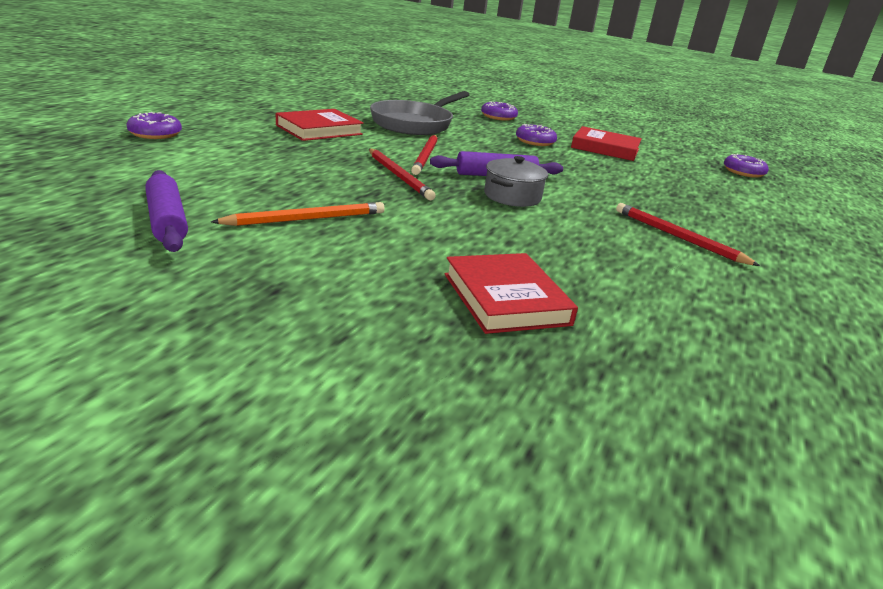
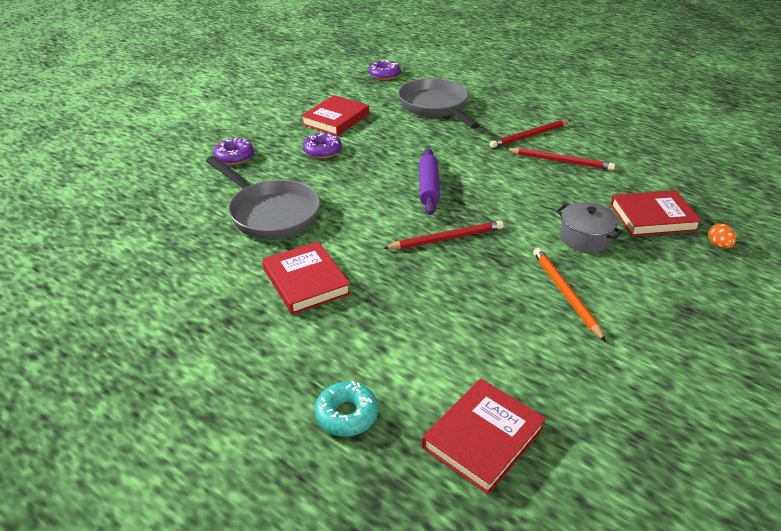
camera: 75 degrees left, 10 degrees up
purple donut [127,112,182,139] -> turquoise donut [315,381,378,436]
purple rolling pin [145,170,188,252] -> none
red pencil [411,135,437,175] -> red pencil moved to [505,148,615,171]
grey pot [484,156,548,207] -> grey pot moved to [556,202,623,253]
none -> grey pan [398,78,480,129]
none -> red book [422,379,546,495]
none -> orange egg [709,224,736,249]

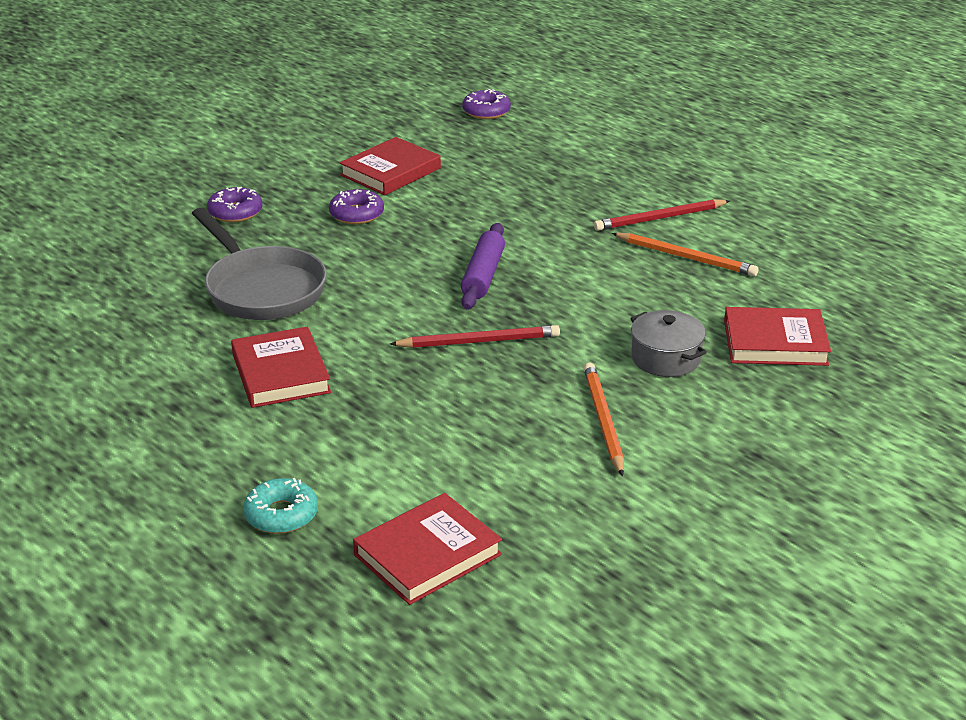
camera: 10 degrees right, 5 degrees down
grey pan [398,78,480,129] -> none
red pencil [505,148,615,171] -> orange pencil [612,233,758,276]
orange egg [709,224,736,249] -> none

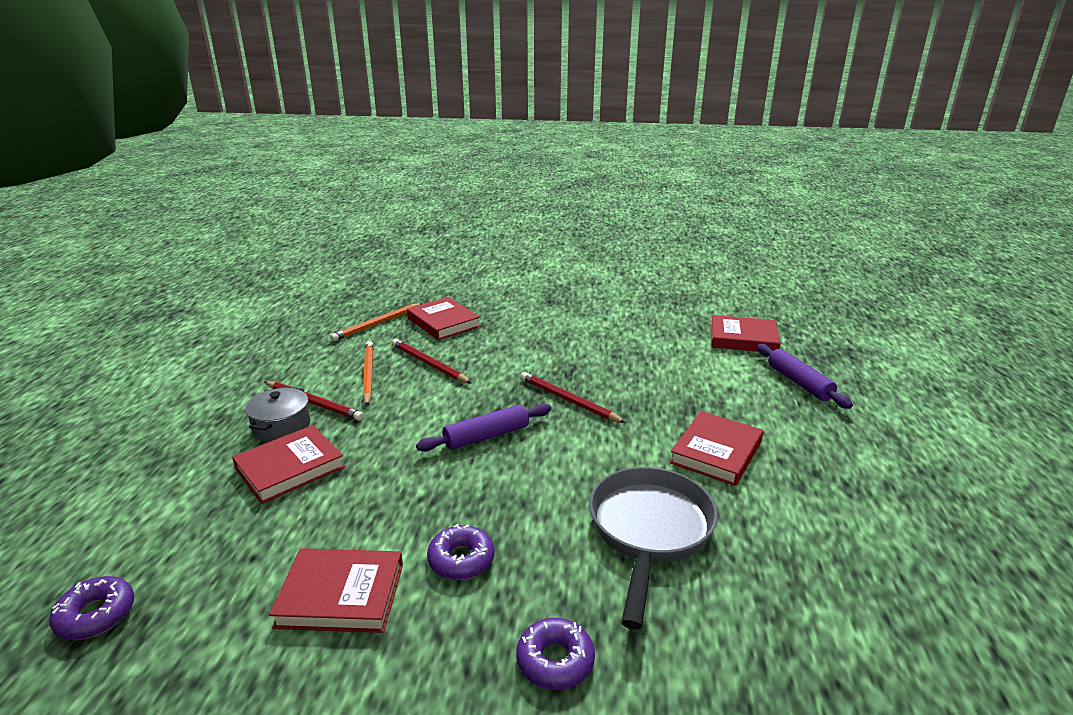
camera: 130 degrees left, 5 degrees down
turquoise donut [243,478,318,534] -> purple rolling pin [757,344,853,409]
orange pencil [584,363,624,476] -> orange pencil moved to [330,303,423,341]
grey pot [630,310,707,377] -> grey pot moved to [245,387,310,442]
none -> red book [232,425,345,504]
none -> red pencil [392,339,472,384]

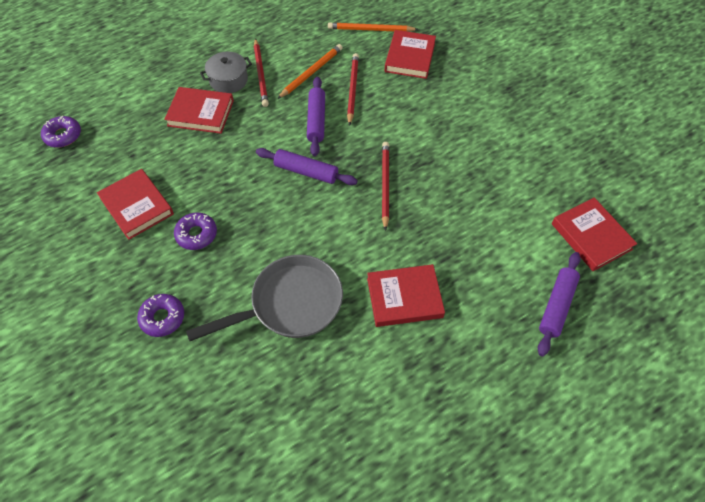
camera: 50 degrees right, 30 degrees up
none -> purple rolling pin [307,77,325,156]

